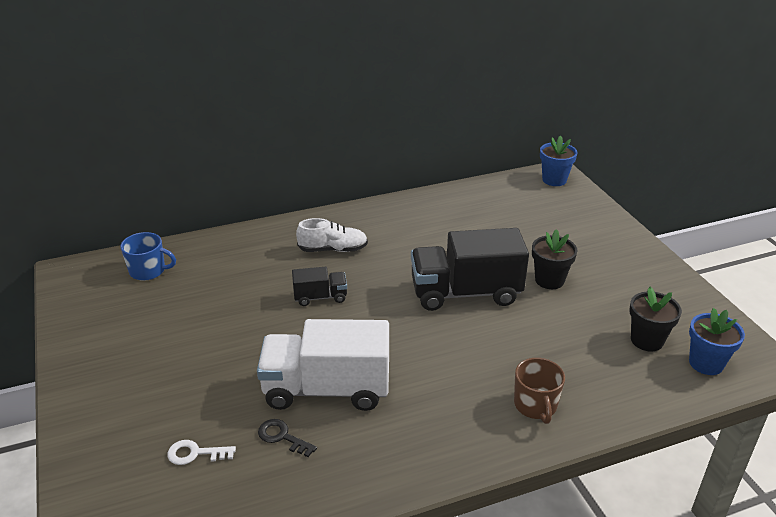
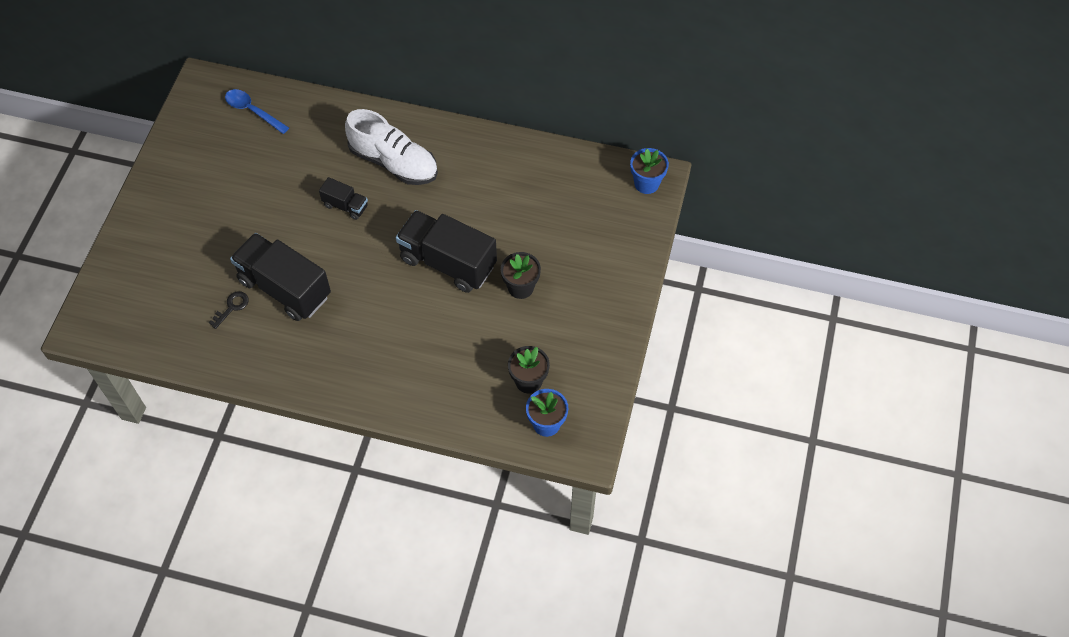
camera: 35 degrees right, 25 degrees up
blue mug [120,232,176,281] -> blue spoon [225,89,289,134]
white key [167,440,236,465] -> none
white truck [257,319,389,411] -> black truck [230,233,331,321]
black key [258,419,317,457] -> black key turned 60 degrees clockwise [209,291,249,329]
white shoe [296,218,368,252] -> white shoe [345,109,438,185], size x1.64
brown mug [514,358,565,424] -> none

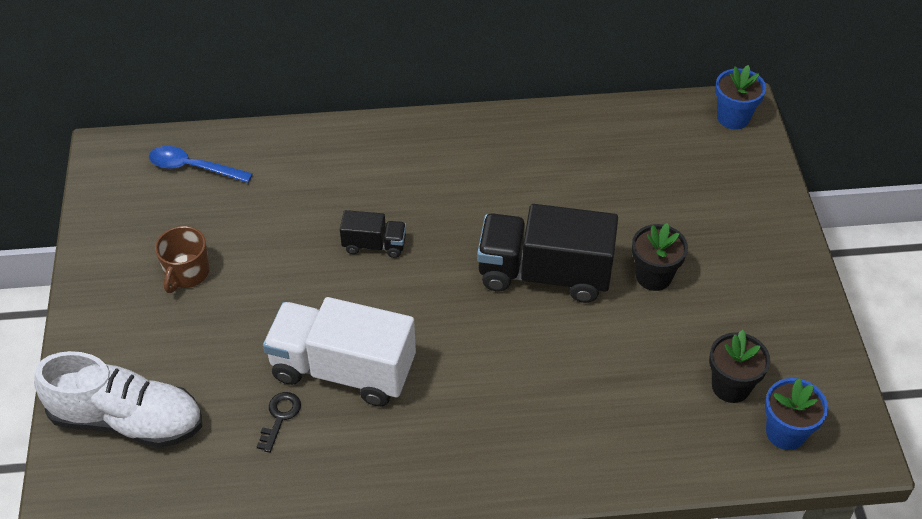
camera: 20 degrees left, 10 degrees down
black truck [230,233,331,321] -> white truck [263,297,416,407]
white shoe [345,109,438,185] -> white shoe moved to [34,351,202,448]
none -> brown mug [155,226,210,293]

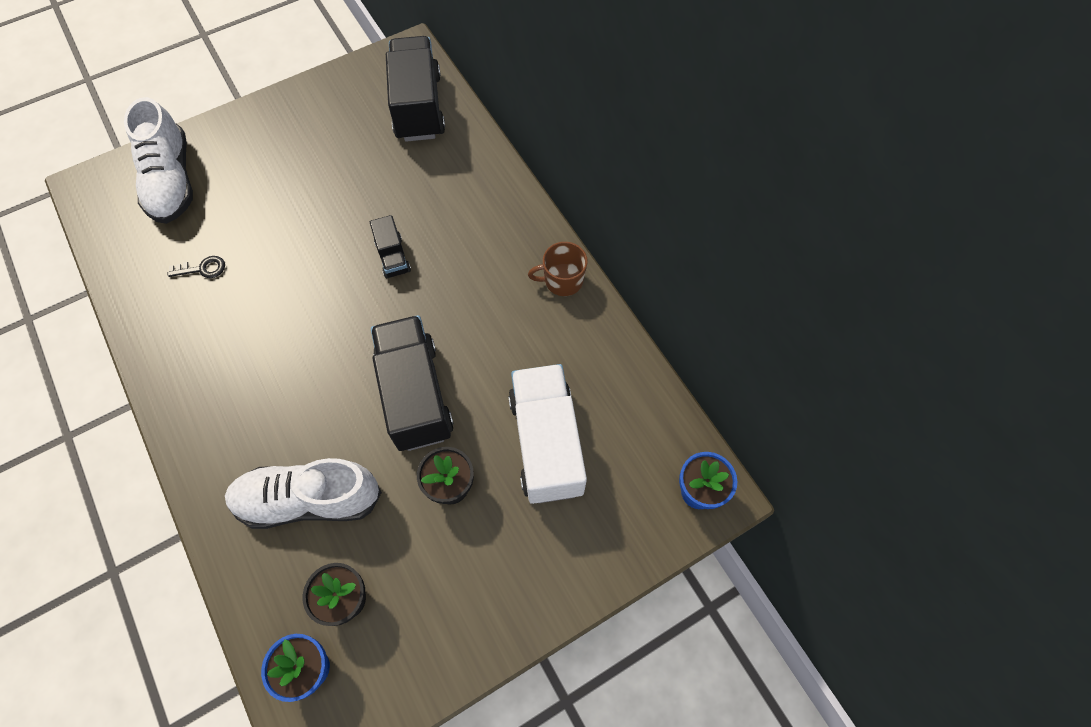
camera: 65 degrees right, 15 degrees up
blue spoon [149,146,253,183] -> black truck [386,36,445,142]
brown mug [155,226,210,293] -> brown mug moved to [528,242,588,296]
white truck [263,297,416,407] -> white truck moved to [508,364,587,504]
none -> white shoe [225,458,382,529]

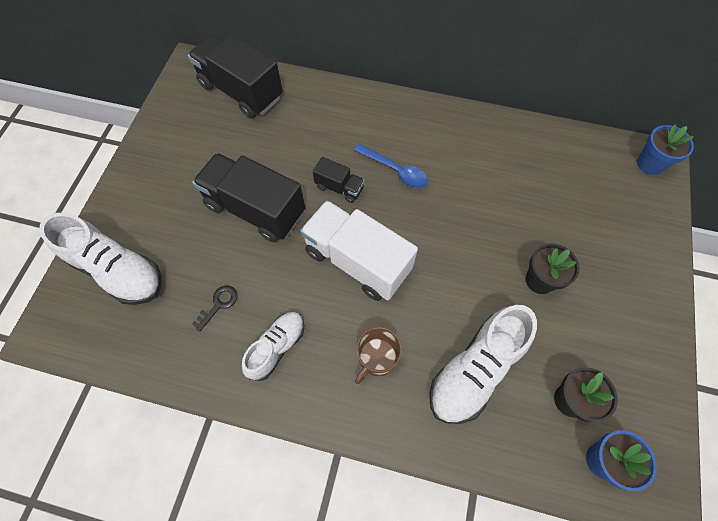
camera: 45 degrees left, 0 degrees up
black truck [371,315,454,451] -> black truck moved to [192,153,305,243]
white truck [508,364,587,504] -> white truck moved to [300,200,418,301]
brown mug [528,242,588,296] -> brown mug moved to [355,327,402,384]
none -> white shoe [242,312,304,381]
none -> blue spoon [354,144,428,188]

